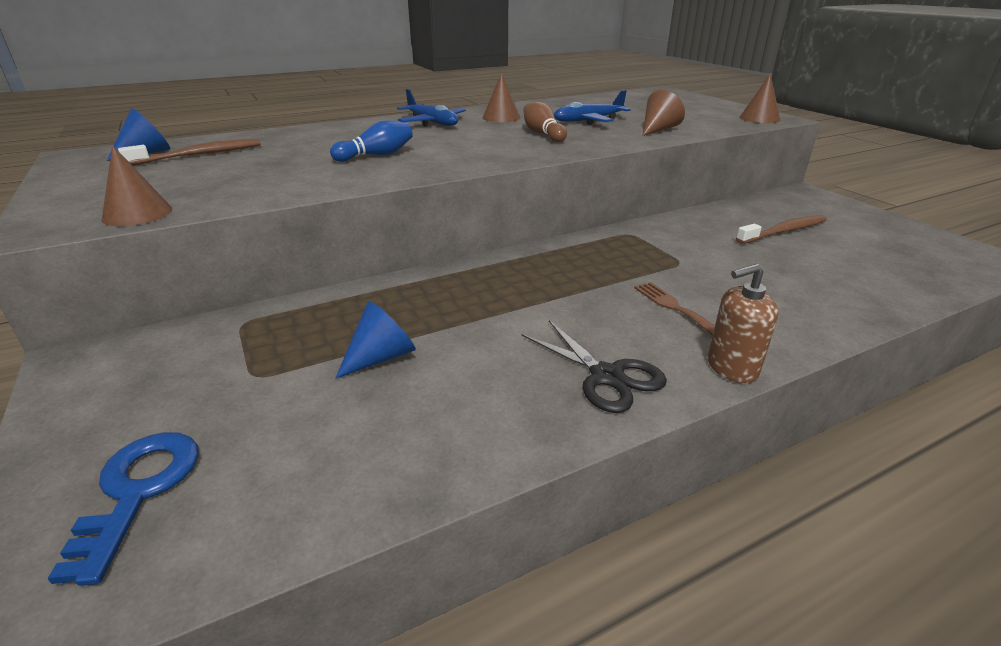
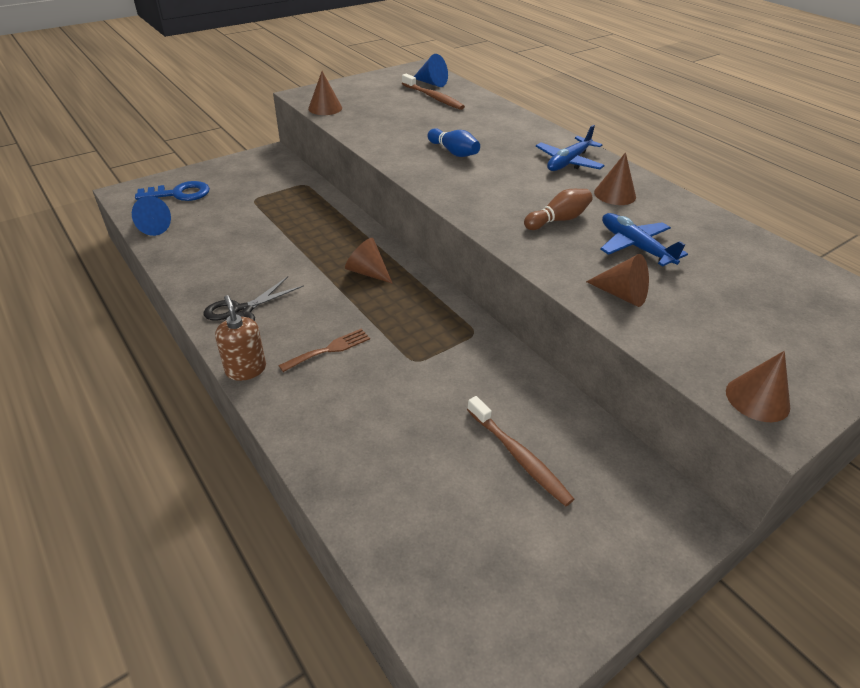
camera: 80 degrees right, 10 degrees up
blue cone [336,301,416,378] -> blue cone moved to [132,196,171,236]
none -> brown cone [345,238,393,284]

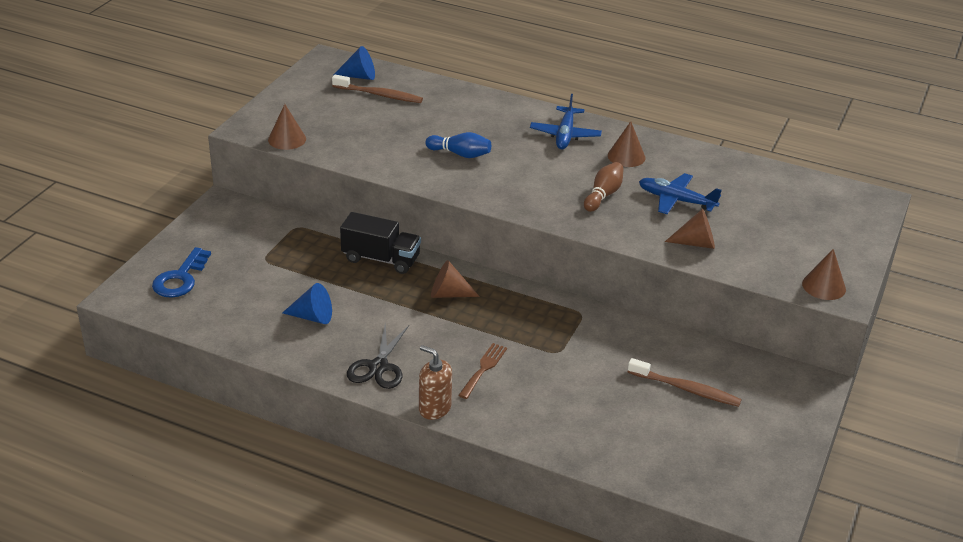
camera: 30 degrees left, 5 degrees down
blue cone [132,196,171,236] -> blue cone moved to [282,283,332,324]
blue key [135,181,210,201] -> blue key turned 150 degrees clockwise [152,247,211,298]
none -> black truck [340,212,421,274]

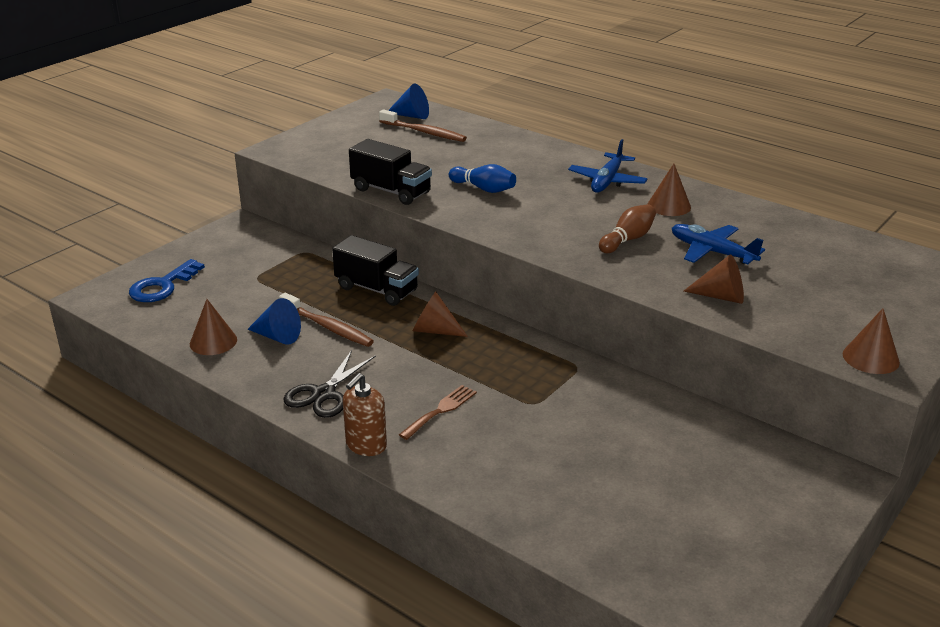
camera: 15 degrees right, 5 degrees down
brown cone [268,104,306,150] -> brown cone moved to [190,299,237,355]
brown soap dispenser [419,345,452,420] -> brown soap dispenser turned 105 degrees counterclockwise [343,373,387,456]
brown toothbrush [628,358,742,407] -> brown toothbrush moved to [279,293,374,347]
none -> black truck [349,139,432,205]

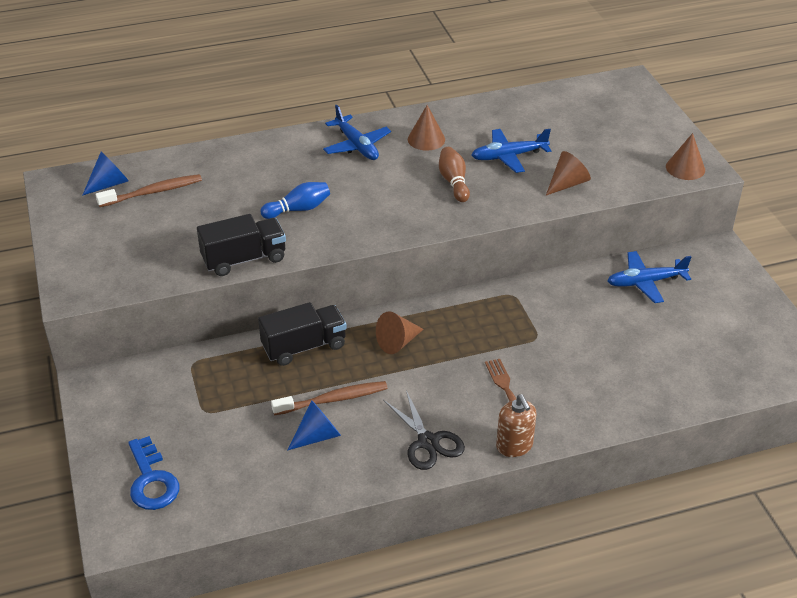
camera: 55 degrees left, 10 degrees up
brown cone [190,299,237,355] -> none
none -> blue plane [607,251,691,303]

